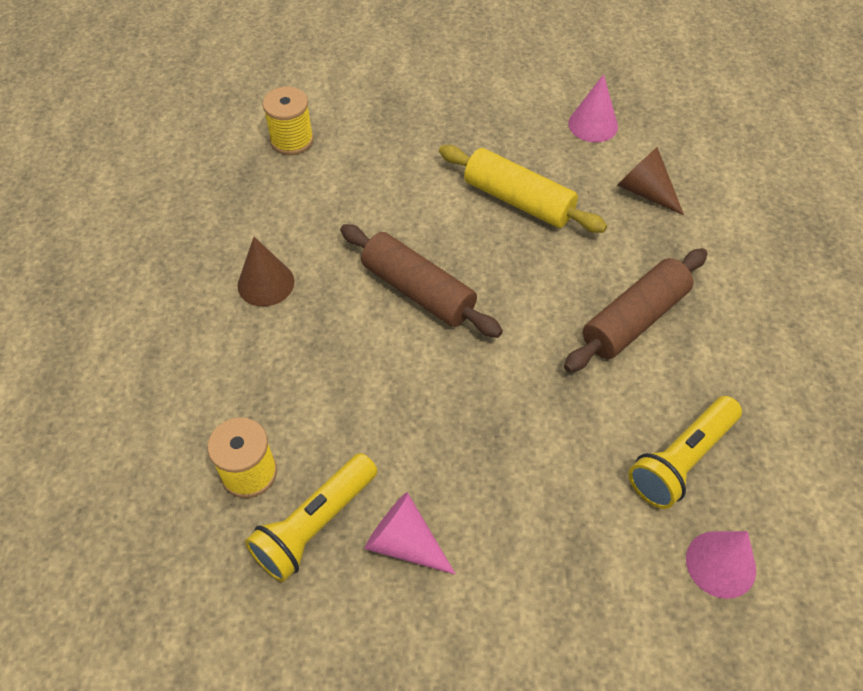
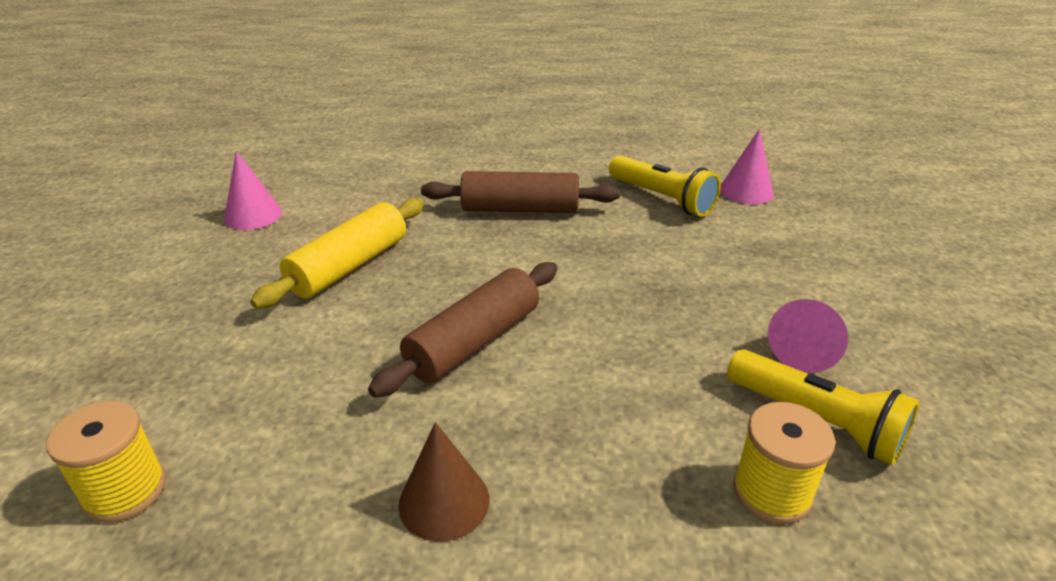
camera: 90 degrees left, 20 degrees down
brown rolling pin [564,248,708,373] -> brown rolling pin turned 45 degrees counterclockwise [421,171,620,213]
brown cone [617,147,684,215] -> none

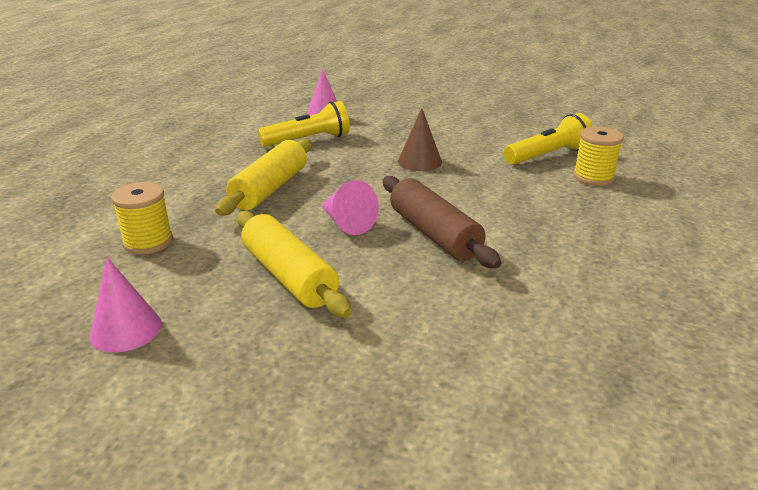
camera: 70 degrees left, 5 degrees down
yellow spool [46,401,166,523] -> yellow spool moved to [111,182,173,255]
brown cone [398,422,489,542] -> brown cone moved to [398,108,442,171]
brown rolling pin [421,171,620,213] -> yellow rolling pin [215,139,312,215]
pink cone [768,299,848,373] -> pink cone moved to [322,180,379,235]

